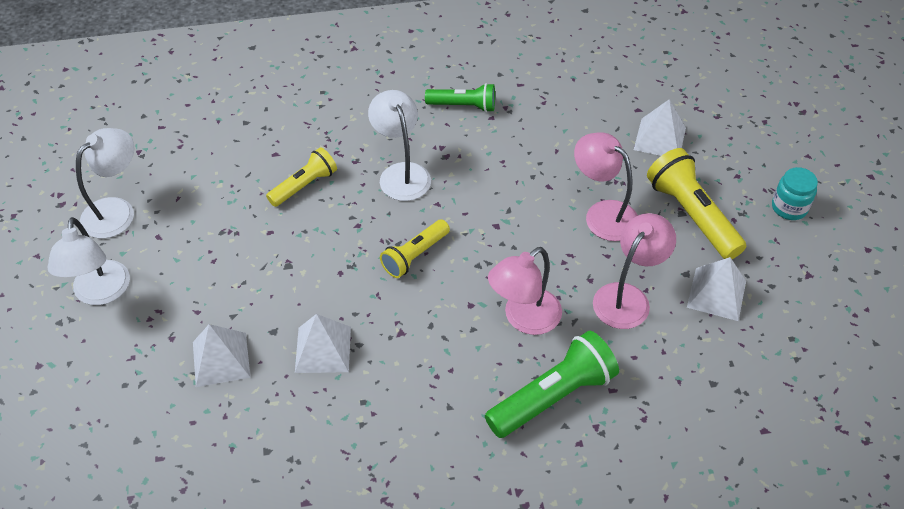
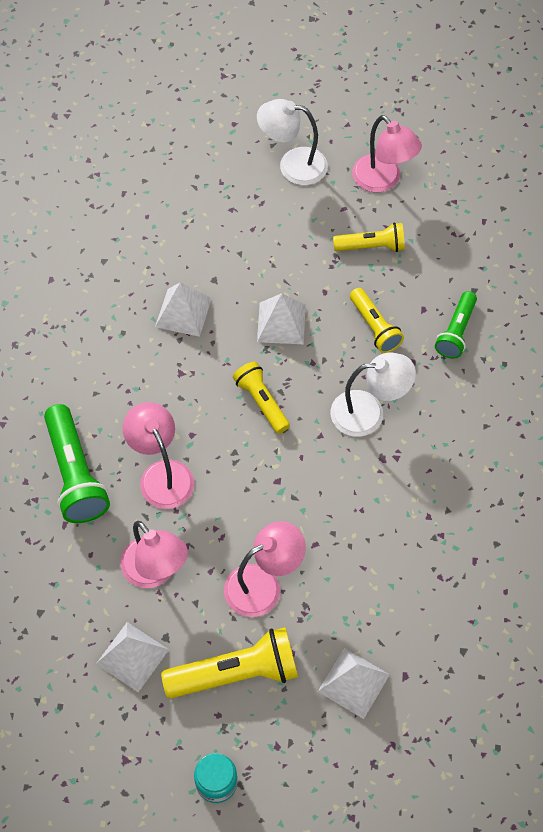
camera: 105 degrees right, 10 degrees up
white lamp [76,128,134,238] -> pink lamp [352,115,422,192]
white pyramid [193,324,251,387] -> white pyramid moved to [257,293,306,344]
green flashlight [425,83,495,112] -> green flashlight moved to [435,291,477,359]
none -> yellow flashlight [333,222,405,252]

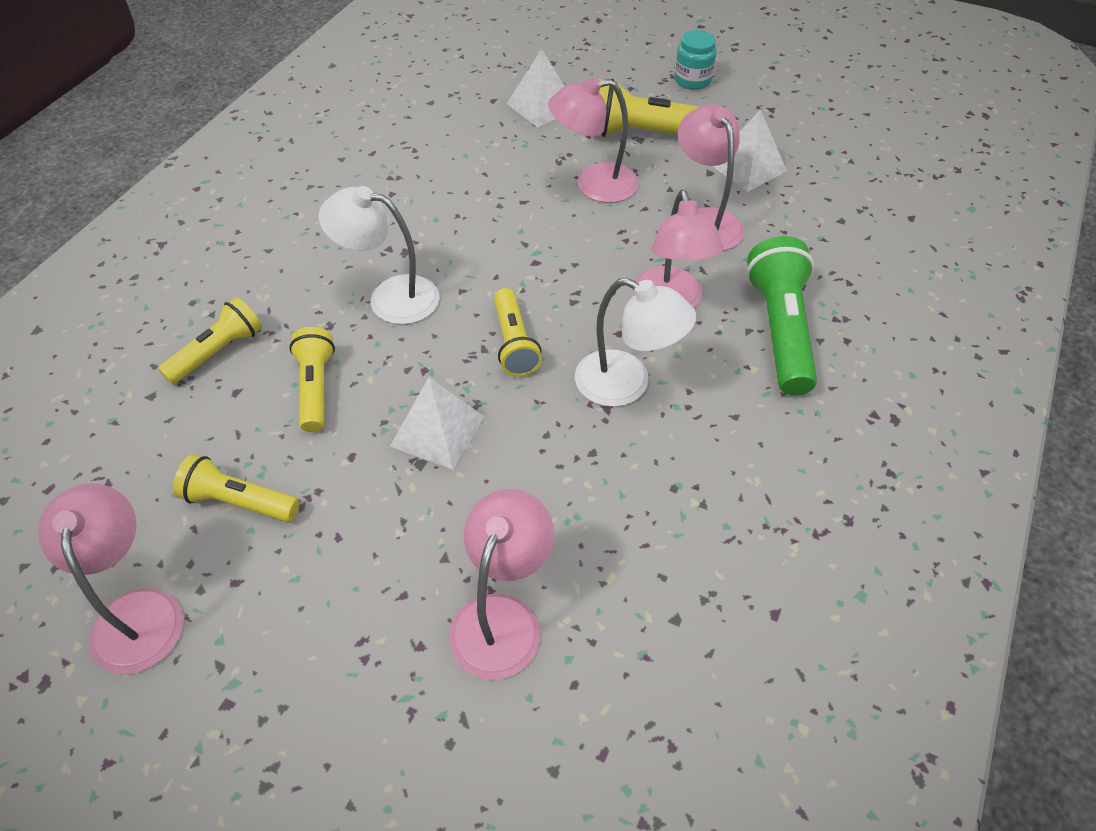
camera: 160 degrees left, 10 degrees down
white pyramid [155,282,212,337] -> none
white lamp [257,99,328,185] -> white lamp moved to [575,278,696,407]
green flashlight [435,291,477,359] -> yellow flashlight [158,297,262,384]
none -> pink lamp [449,489,554,680]

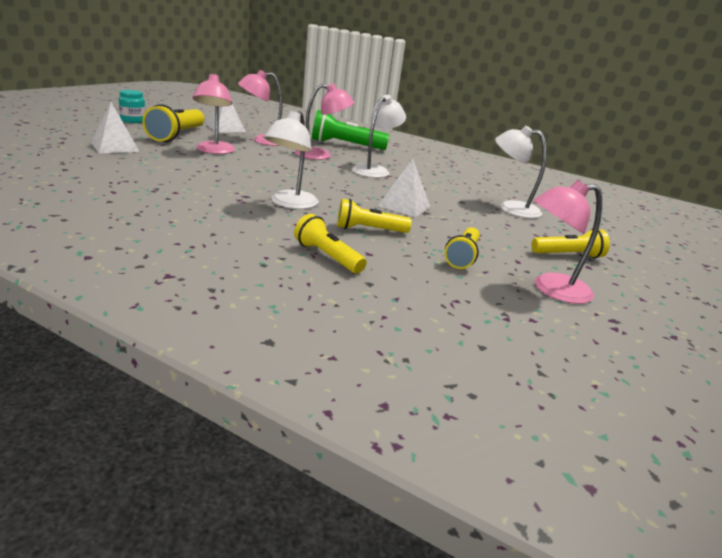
camera: 90 degrees left, 25 degrees down
pink lamp [449,489,554,680] -> white lamp [495,126,546,218]
yellow flashlight [494,288,542,377] -> yellow flashlight moved to [531,229,610,258]

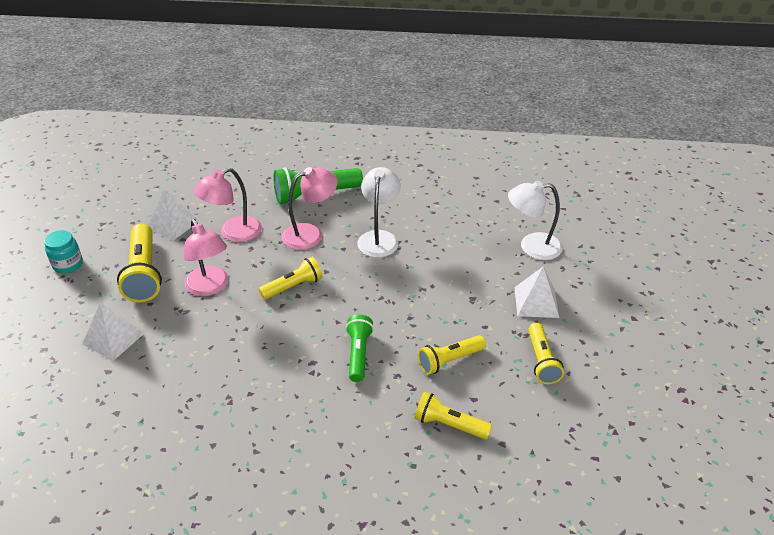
camera: 20 degrees left, 15 degrees up
white lamp [264,111,318,209] -> green flashlight [346,314,374,382]
white pyramid [378,159,430,217] -> white pyramid moved to [514,266,559,318]
yellow flashlight [531,229,610,258] -> yellow flashlight moved to [259,257,323,299]
pink lamp [533,180,602,304] -> none

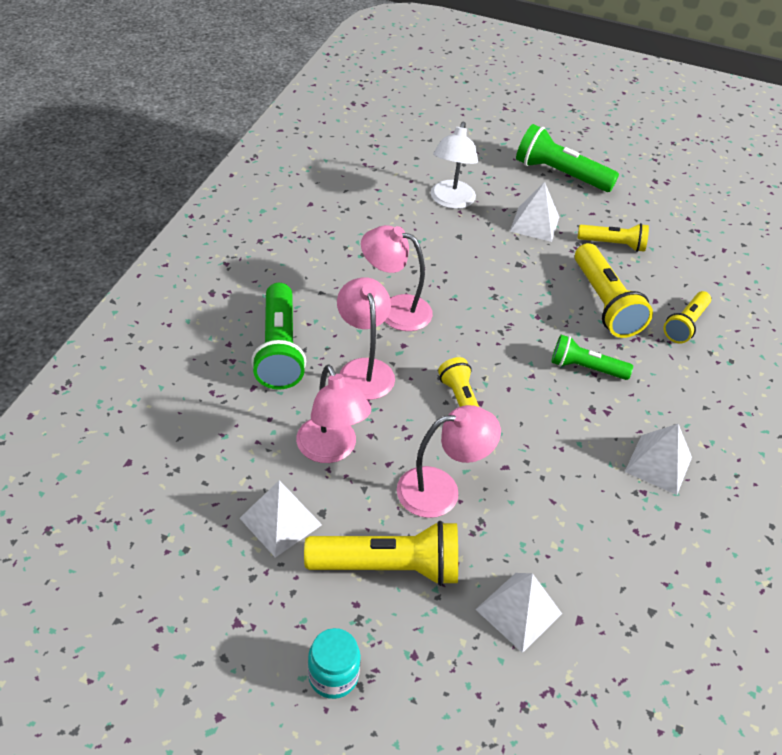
camera: 80 degrees left, 5 degrees up
white lamp [357,167,401,257] -> pink lamp [361,225,433,331]
yellow flashlight [418,335,486,375] -> yellow flashlight [575,243,653,338], size x1.59
none -> green flashlight [516,124,619,192]
none -> white pyramid [625,424,692,495]

